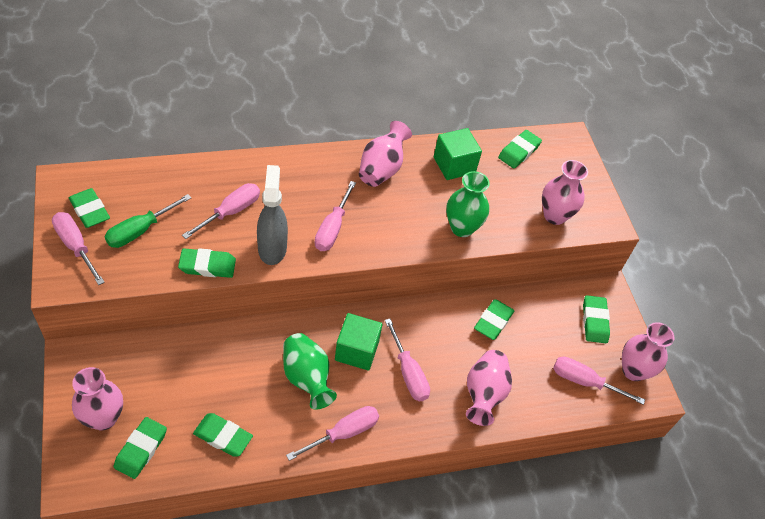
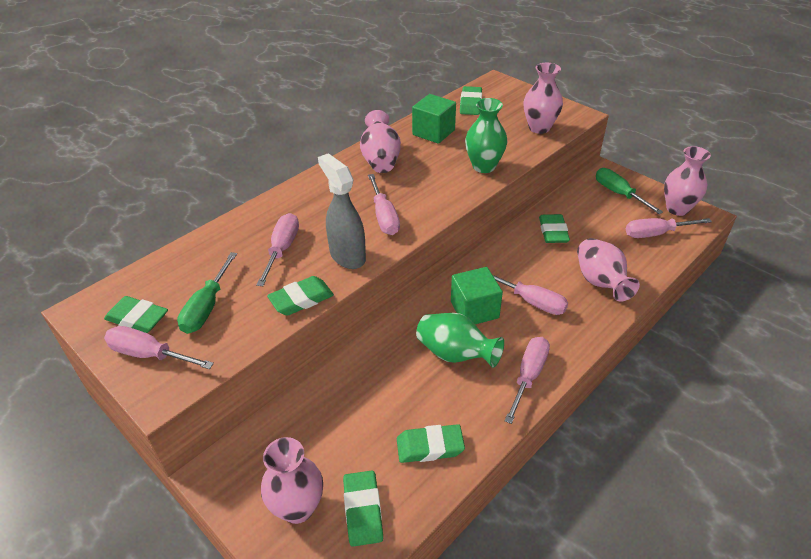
camera: 25 degrees left, 10 degrees down
green eraser [583,295,610,343] -> green screwdriver [596,168,663,214]

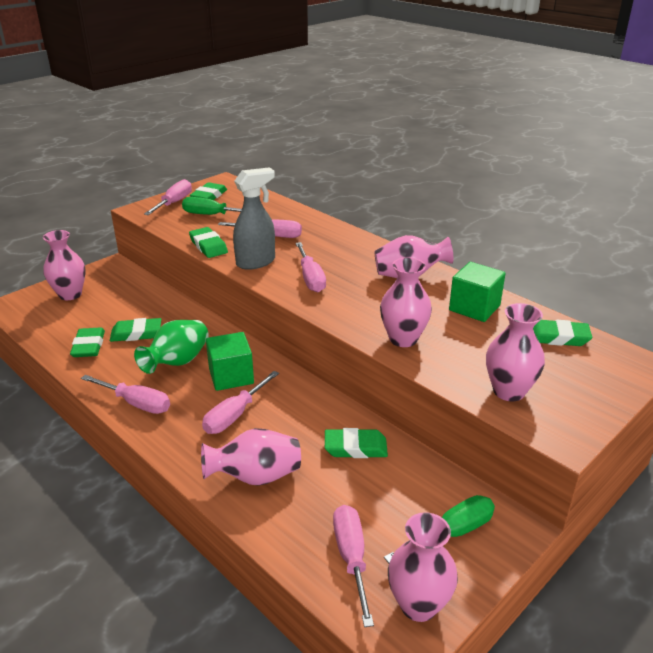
camera: 90 degrees right, 10 degrees down
green eraser [343,471,383,547] -> green eraser moved to [110,318,161,342]
pink screwdriver [368,174,400,235] -> pink screwdriver turned 90 degrees counterclockwise [296,242,326,292]
green vase [465,98,508,173] -> pink vase [380,257,432,347]

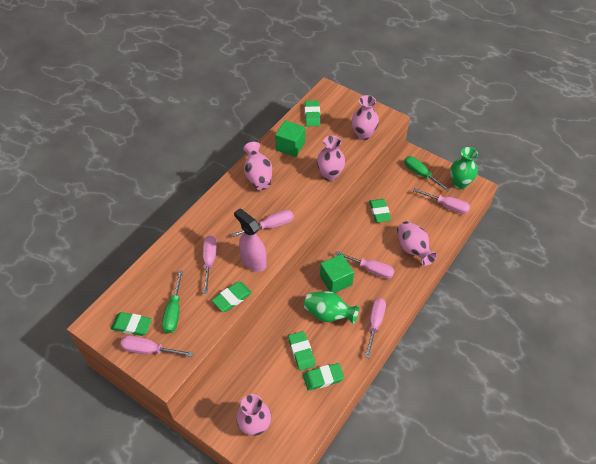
camera: 100 degrees left, 20 degrees up
grey spray bottle [233,168,275,270] -> pink spray bottle [234,208,267,272]
pink screwdriver [333,505,374,627] -> pink screwdriver turned 135 degrees counterclockwise [413,188,470,214]
pink vase [388,512,458,622] -> green vase [450,147,478,189]

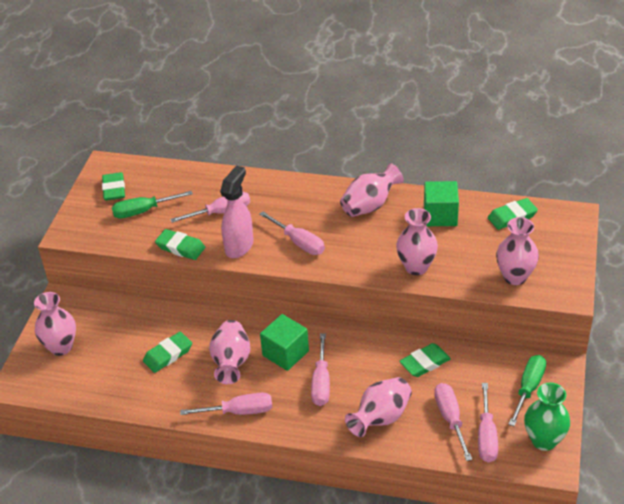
camera: 70 degrees right, 10 degrees down
pink screwdriver [120,335,193,357] -> pink screwdriver moved to [434,383,472,461]
green eraser [303,363,344,391] -> none
green vase [304,291,359,324] -> pink vase [209,320,251,384]

